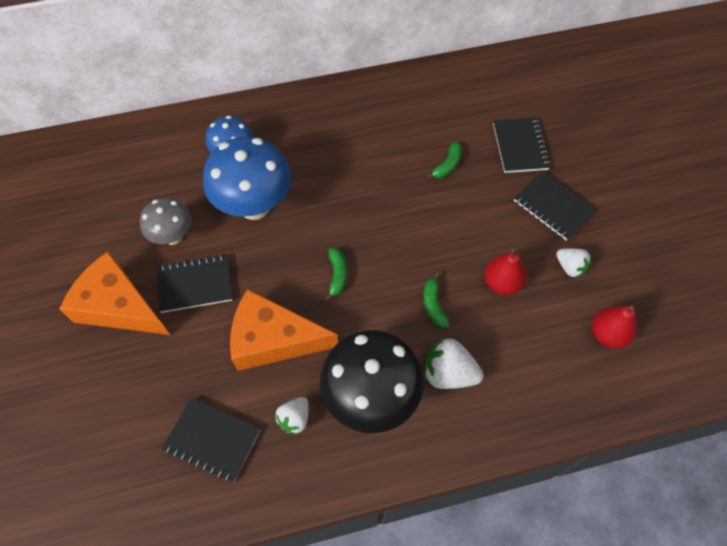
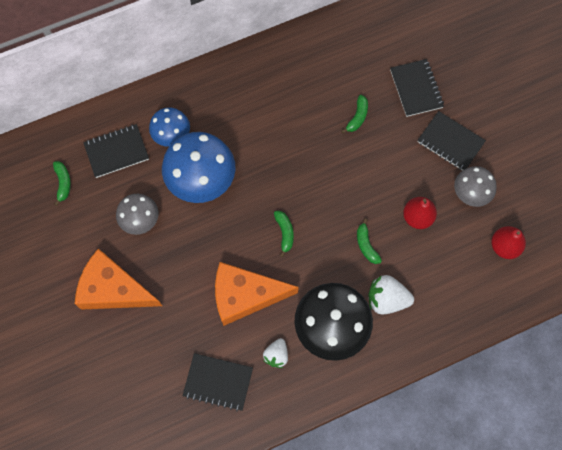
camera: 10 degrees left, 10 degrees up
black notebook [157,254,232,313] -> black notebook moved to [83,124,149,178]
white strawberry [556,248,592,278] -> grey mushroom [454,166,497,207]
none -> green banana [53,161,71,206]

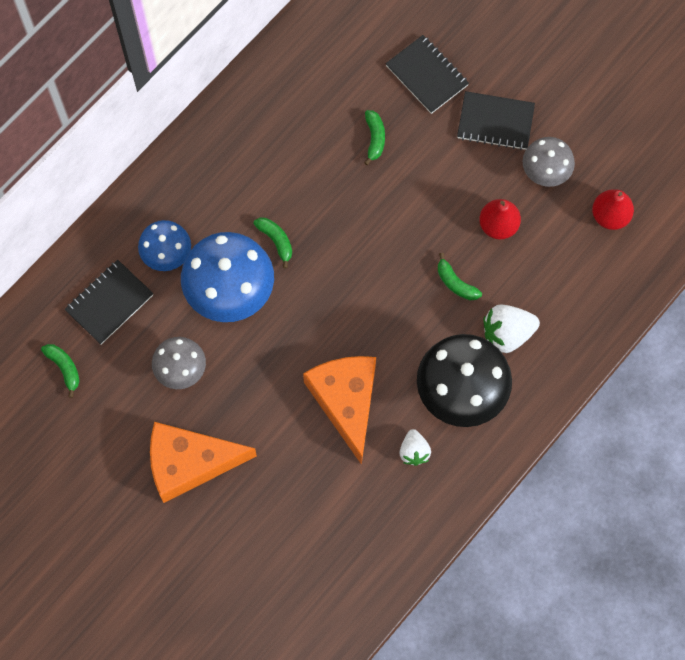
camera: 25 degrees left, 0 degrees up
black notebook [182,353,253,411] -> none
orange cheese [215,262,299,326] -> orange cheese turned 105 degrees clockwise [303,356,376,465]
green banana [274,211,294,257] -> green banana moved to [253,218,292,269]

